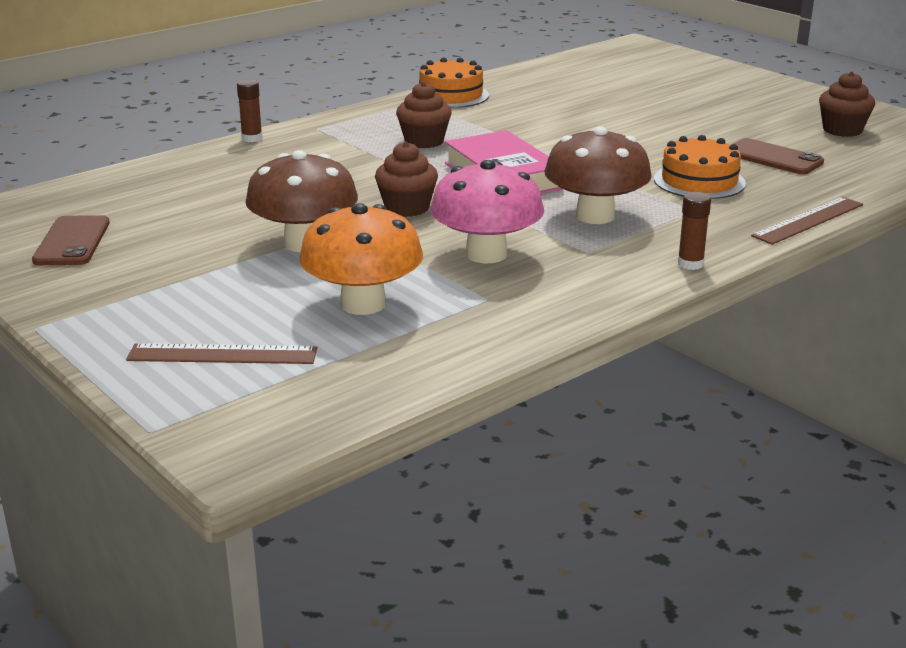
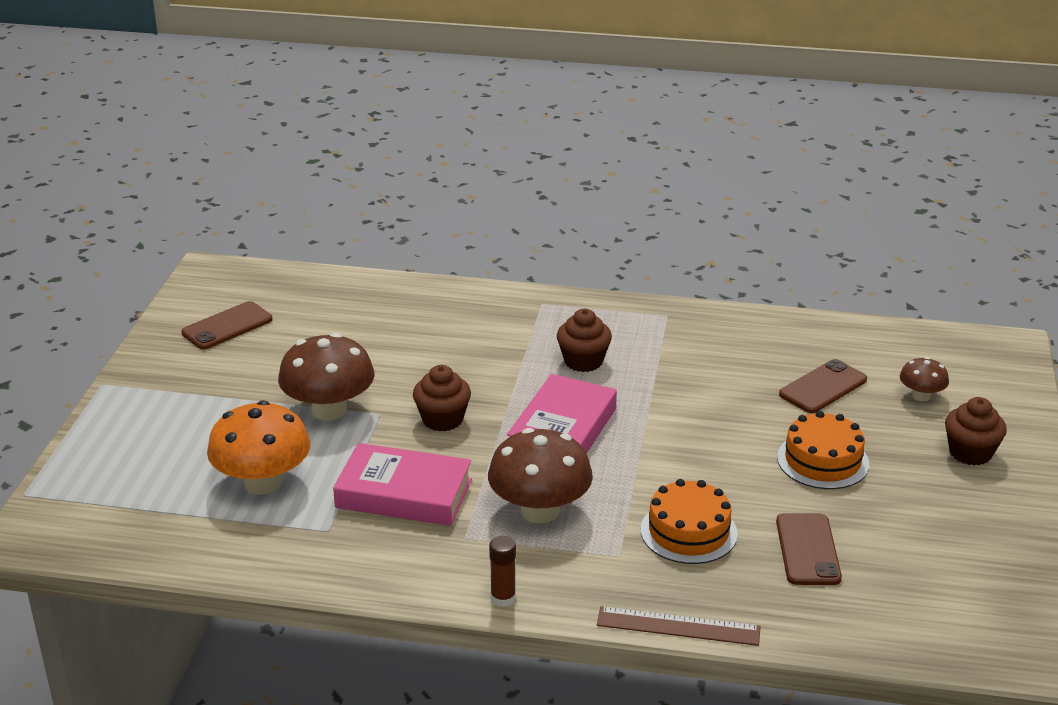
camera: 50 degrees right, 5 degrees up
brown ruler [126,343,317,364] -> none
brown glue stick [237,79,263,142] -> none
orange cake [419,57,489,108] -> orange cake moved to [777,411,869,489]
pink mushroom [430,160,544,263] -> pink book [333,443,472,526]
brown cupcake [819,72,875,137] -> brown cupcake moved to [945,397,1007,465]
none -> brown phone [779,359,867,413]
none -> brown mushroom [900,357,949,401]

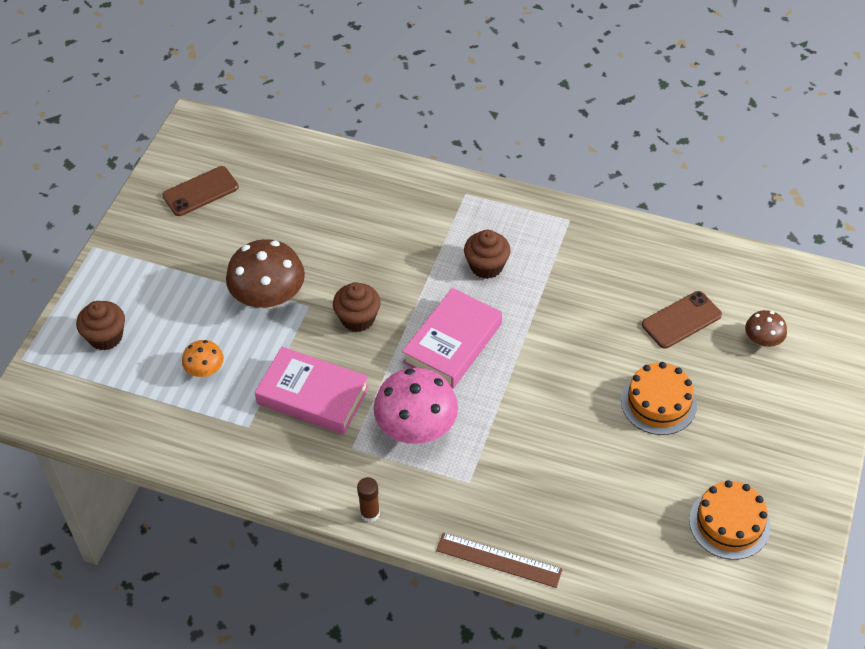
camera: 10 degrees right, 20 degrees up
orange mushroom [207,400,311,495] -> orange mushroom [182,340,224,377], size x0.52
brown mushroom [488,428,593,523] -> pink mushroom [374,367,458,444]
orange cake [641,479,738,564] -> orange cake moved to [689,480,770,560]
brown phone [776,513,842,585] -> none
brown cupcake [945,397,1007,465] -> brown cupcake moved to [76,301,125,351]

